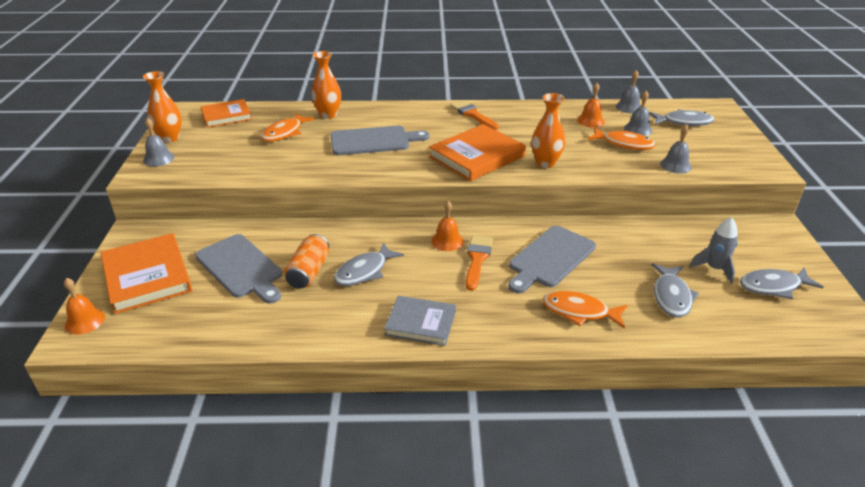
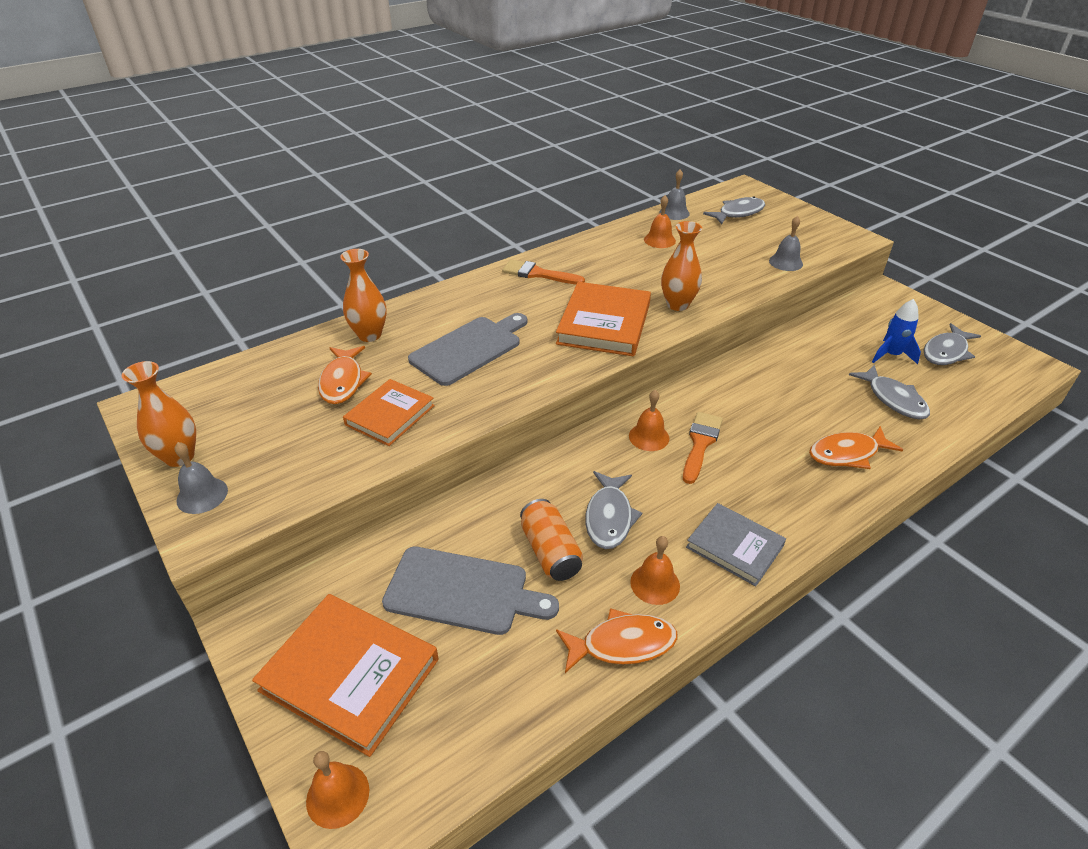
camera: 35 degrees left, 5 degrees up
orange book [201,99,252,128] -> orange book moved to [343,379,435,446]
grey book [384,296,456,346] -> grey book turned 60 degrees clockwise [686,503,786,586]
orange brush [466,235,493,291] -> orange brush turned 45 degrees clockwise [683,412,723,484]
grey cutting board [508,226,596,293] -> none
orange fish [587,127,656,150] -> orange fish moved to [556,608,678,673]
grey bell [624,91,652,136] -> none
grey rocket [690,217,738,284] -> blue rocket [872,299,921,364]
none -> orange bell [630,536,680,605]

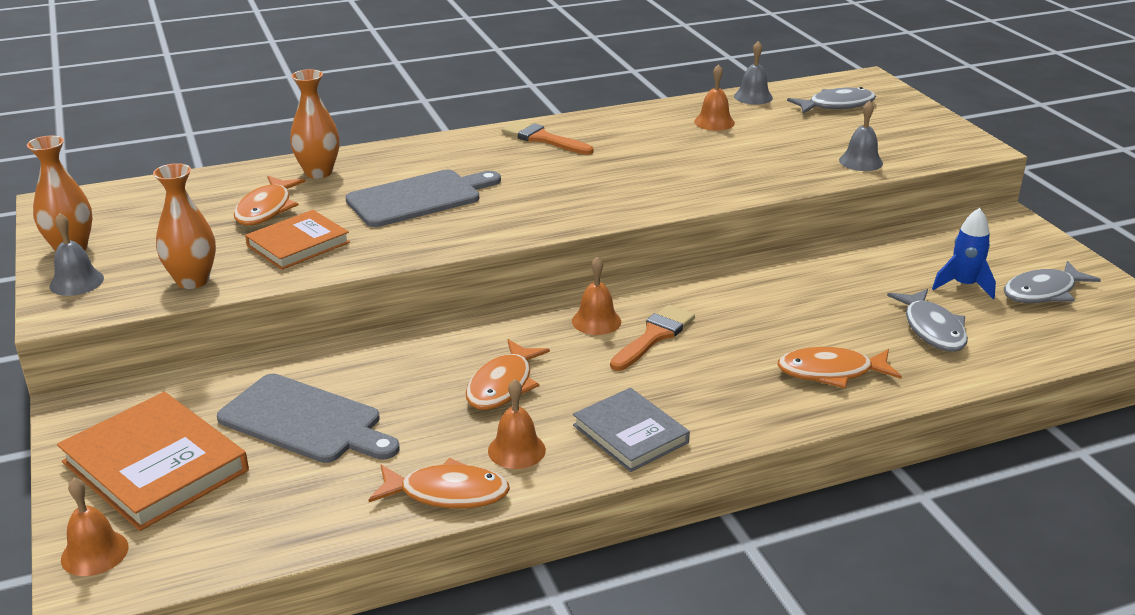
camera: 15 degrees right, 10 degrees down
orange can [520,499,583,581] -> none
orange book [556,282,651,356] -> none
grey fish [585,471,642,549] -> orange fish [466,339,550,410]
orange vase [661,221,702,311] -> orange vase moved to [153,163,216,289]

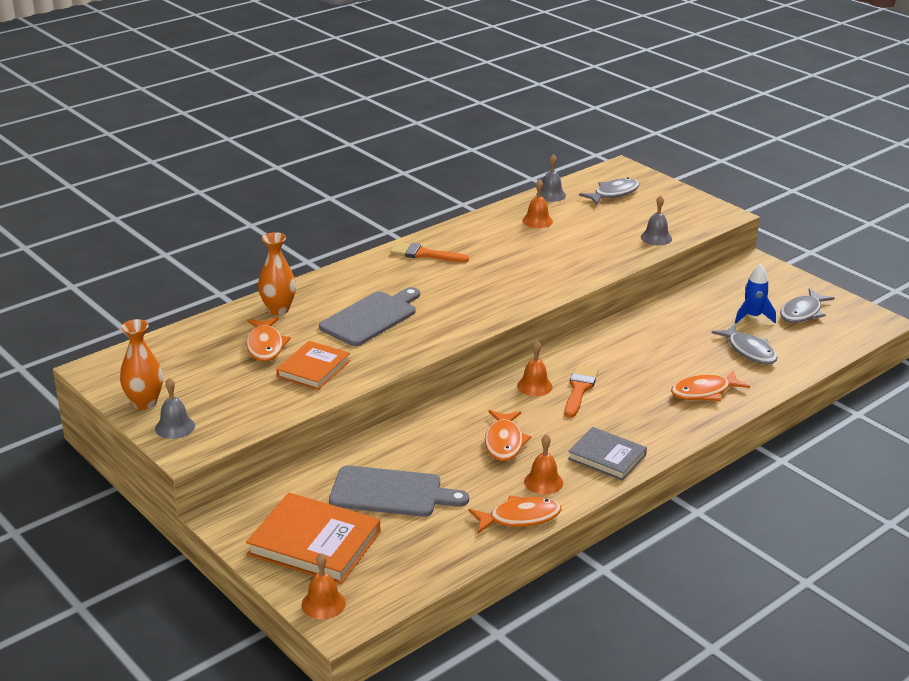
camera: 20 degrees left, 0 degrees up
orange vase [153,163,216,289] -> none

